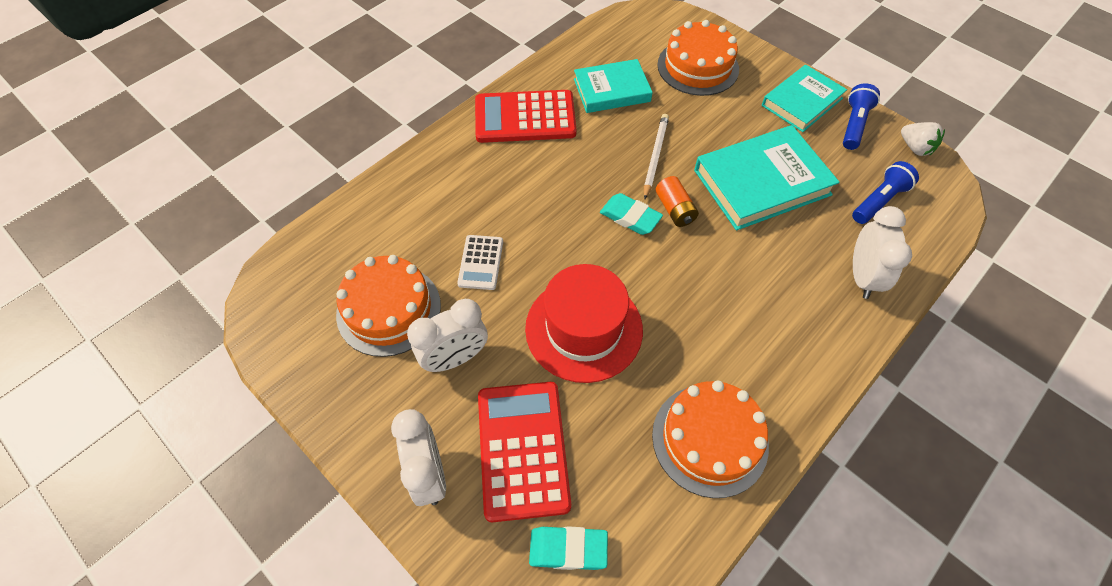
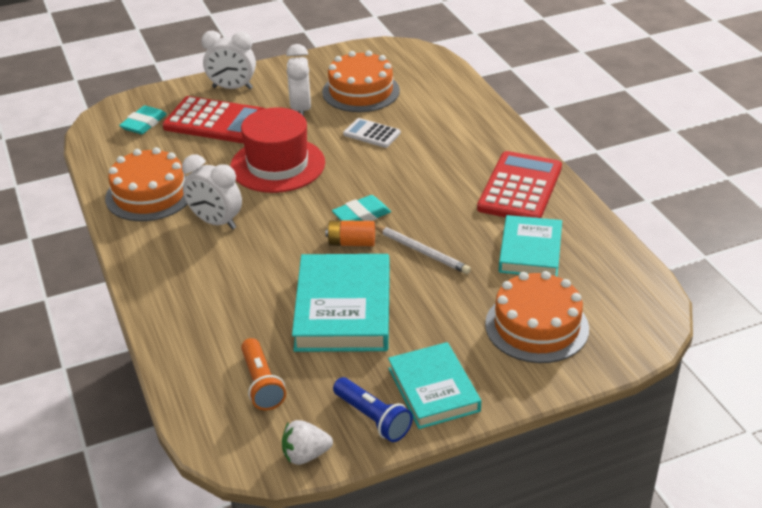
camera: 115 degrees right, 20 degrees down
blue flashlight [852,161,919,224] -> orange flashlight [241,338,286,410]
white clock [853,206,912,299] -> white clock moved to [182,154,242,230]

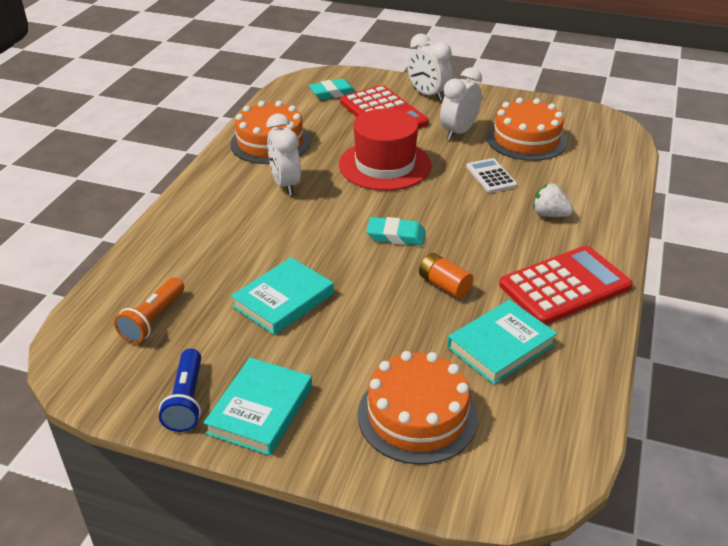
camera: 40 degrees right, 0 degrees up
white strawberry [282,420,333,465] -> white strawberry moved to [533,184,573,217]
turquoise book [292,254,390,352] -> turquoise book [231,257,334,335], size x0.66
orange battery [326,220,375,246] -> orange battery moved to [419,253,473,298]
white pencil [375,225,471,274] -> none

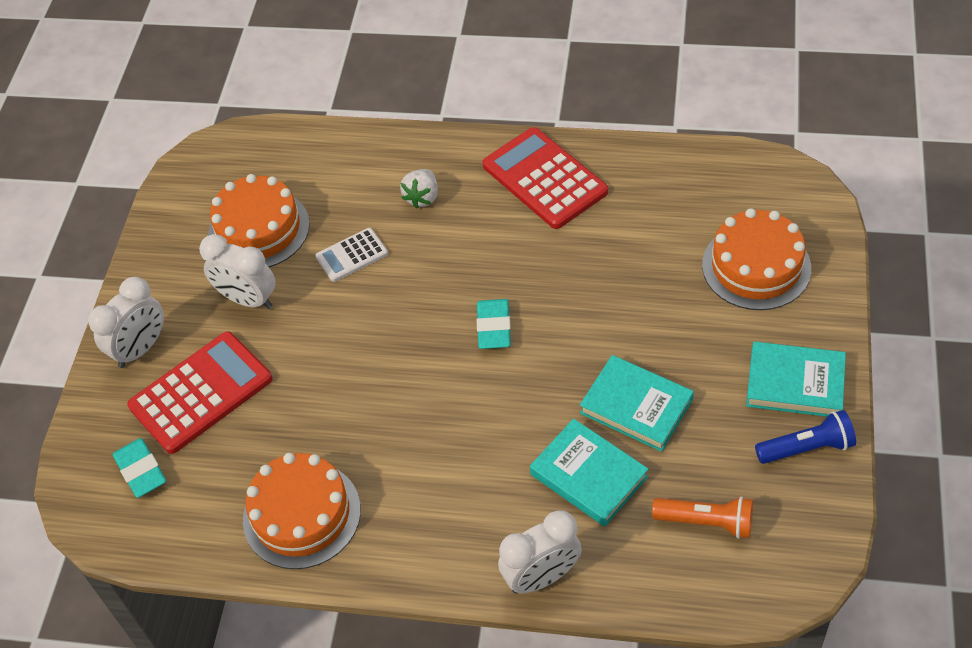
camera: 95 degrees left, 15 degrees up
white clock [266,114,301,195] -> white clock moved to [498,510,582,594]
red hat [339,109,432,191] -> none
orange battery [419,253,473,298] -> none
turquoise book [447,300,557,385] -> turquoise book moved to [530,419,648,527]

